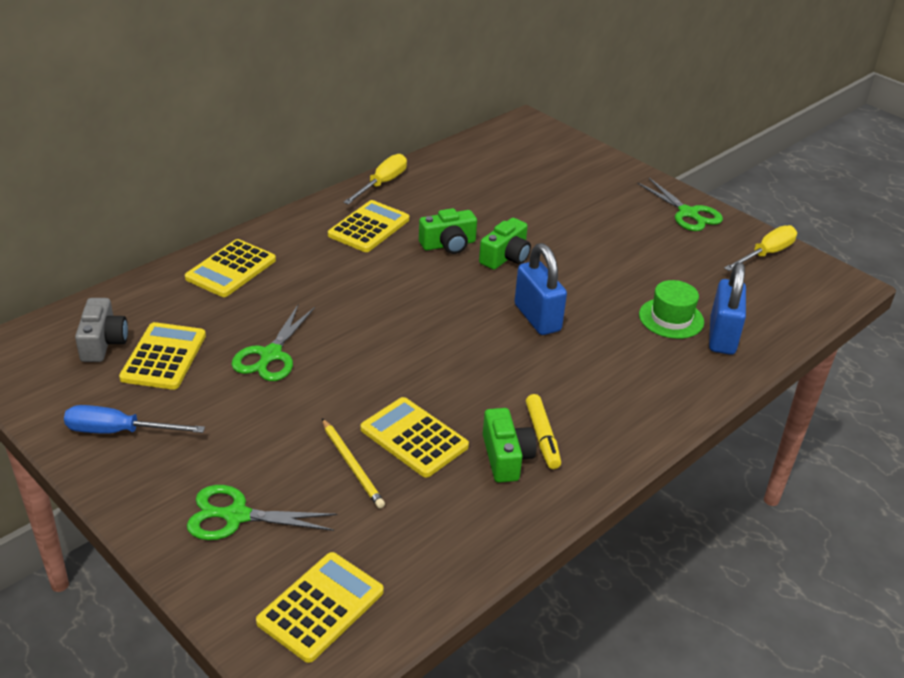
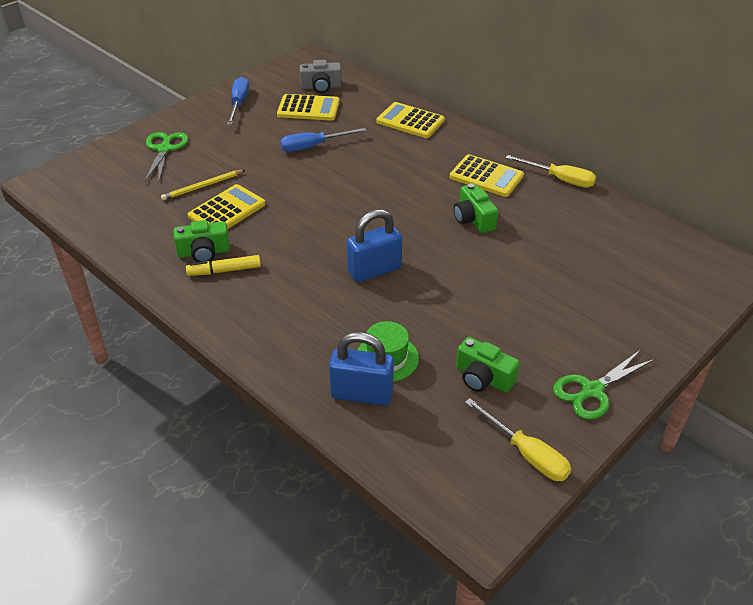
camera: 90 degrees right, 5 degrees up
green scissors [232,305,315,381] -> blue screwdriver [280,128,366,152]
yellow calculator [256,552,384,663] -> none
green camera [479,218,531,270] -> green camera moved to [456,337,520,393]

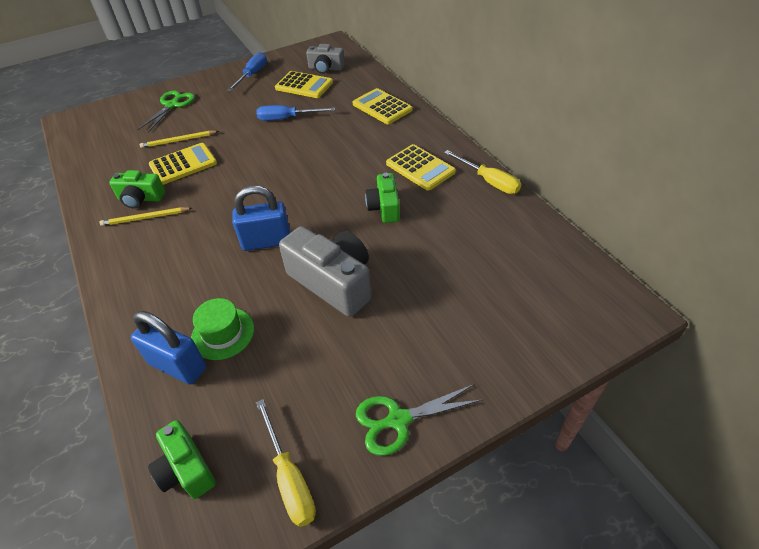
camera: 20 degrees right, 5 degrees up
yellow marker [186,255,261,276] -> yellow pencil [99,207,192,226]
green camera [456,337,520,393] -> green camera moved to [148,420,216,499]
none -> grey camera [279,226,371,317]

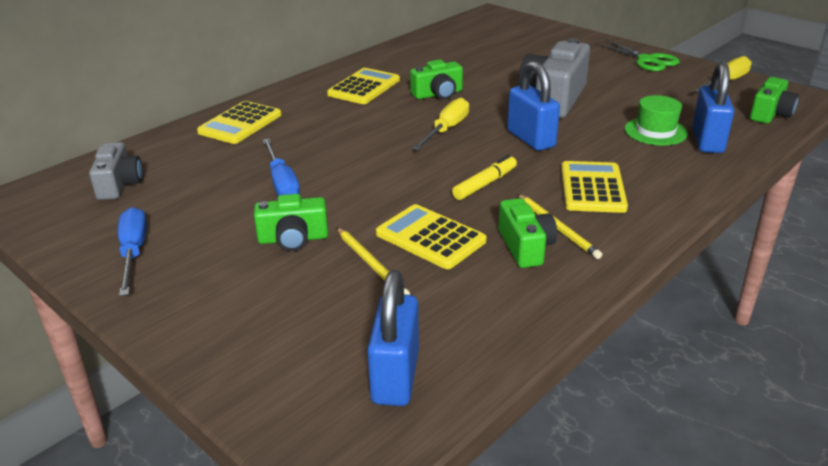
camera: 110 degrees left, 15 degrees down
green scissors [137,90,195,132] -> none
blue screwdriver [227,52,267,91] -> blue screwdriver turned 75 degrees clockwise [118,207,147,296]
yellow calculator [275,71,333,98] -> yellow calculator moved to [561,161,628,213]
yellow screwdriver [444,150,521,194] -> yellow screwdriver moved to [412,98,469,150]
none -> green camera [254,194,328,251]
none -> blue padlock [367,270,419,406]
none -> yellow marker [452,155,517,200]

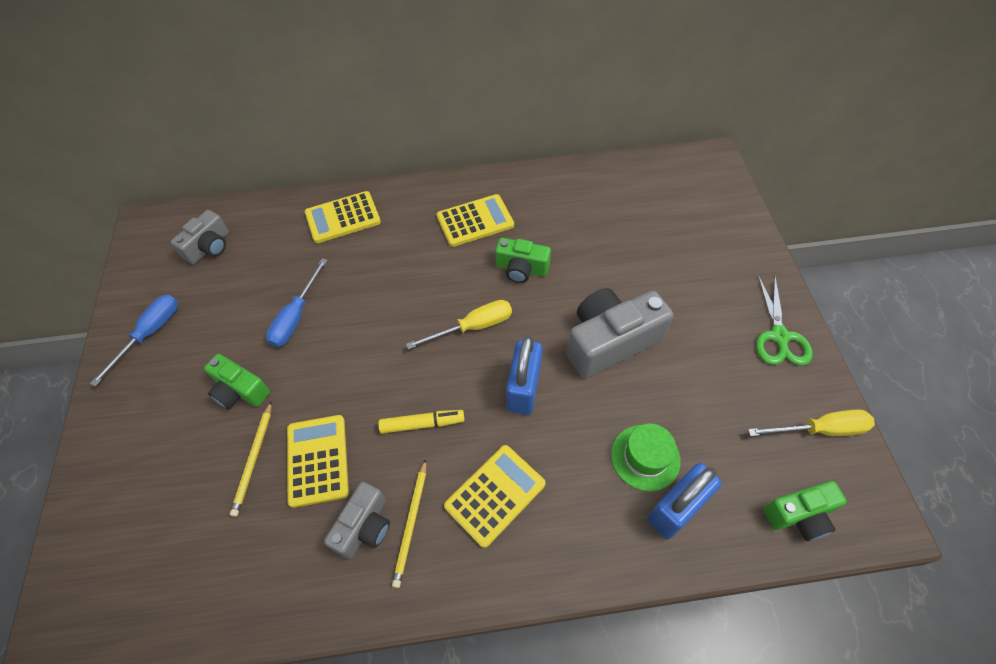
camera: 40 degrees right, 25 degrees up
blue padlock [367,270,419,406] -> none
green camera [499,198,557,268] -> grey camera [324,482,390,559]

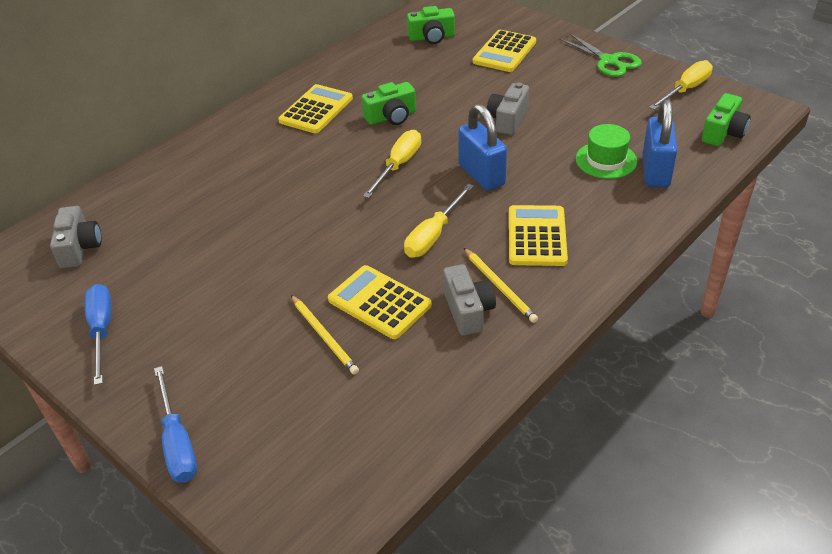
camera: 40 degrees left, 15 degrees down
green camera [204,354,270,409] -> green camera moved to [407,6,455,44]
blue screwdriver [266,258,328,347] -> blue screwdriver moved to [154,366,197,483]
yellow calculator [305,191,381,243] -> yellow calculator moved to [473,30,536,72]
yellow marker [378,410,465,434] -> yellow screwdriver [404,184,474,258]
grey camera [567,288,673,378] -> grey camera [487,83,529,135], size x0.59

